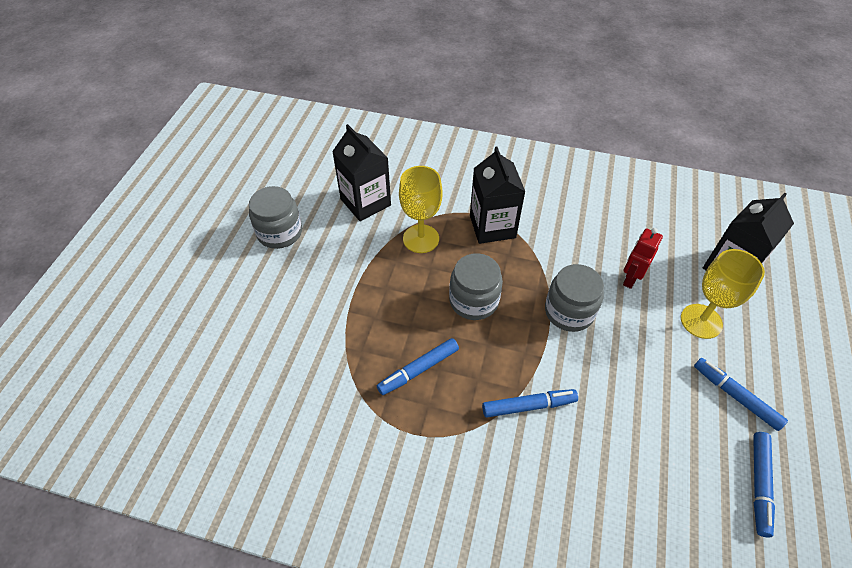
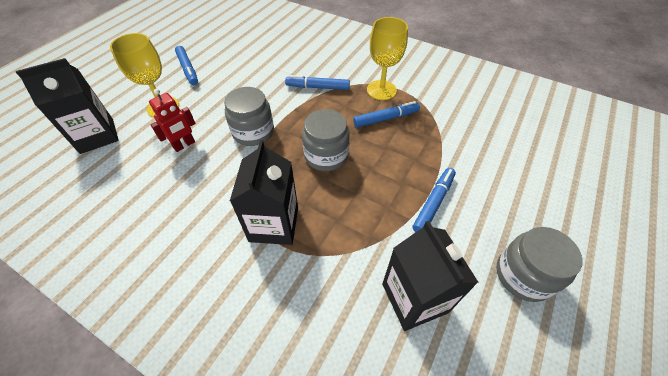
camera: 165 degrees left, 0 degrees up
yellow goblet [399,166,442,253] -> yellow goblet moved to [367,17,408,100]
blue marker [753,432,775,538] -> blue marker moved to [413,168,456,232]

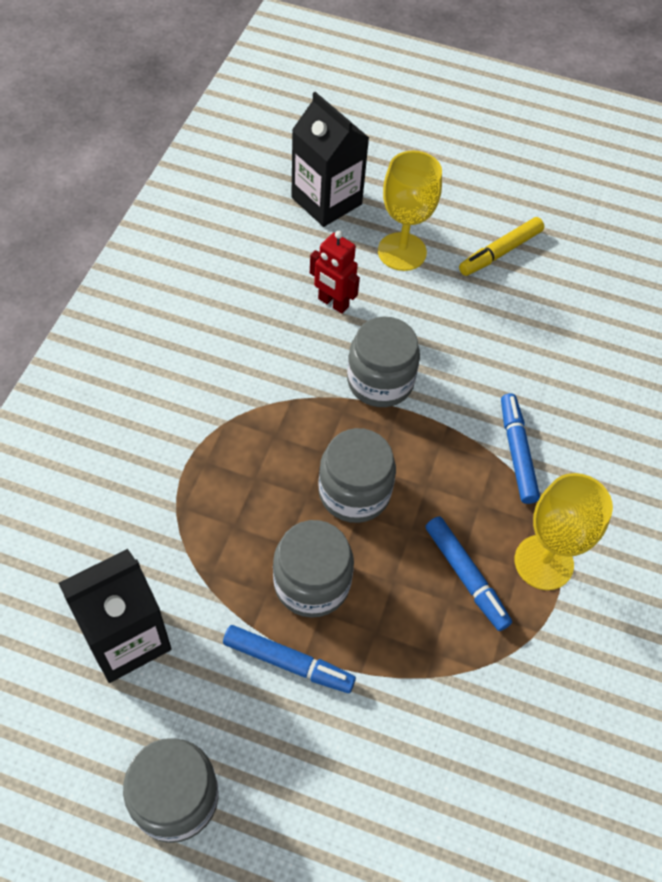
camera: 75 degrees right, 5 degrees up
blue marker [175,46,198,85] -> yellow marker [459,217,544,276]
black carton [230,140,298,245] -> none
none -> grey jar [273,520,354,618]

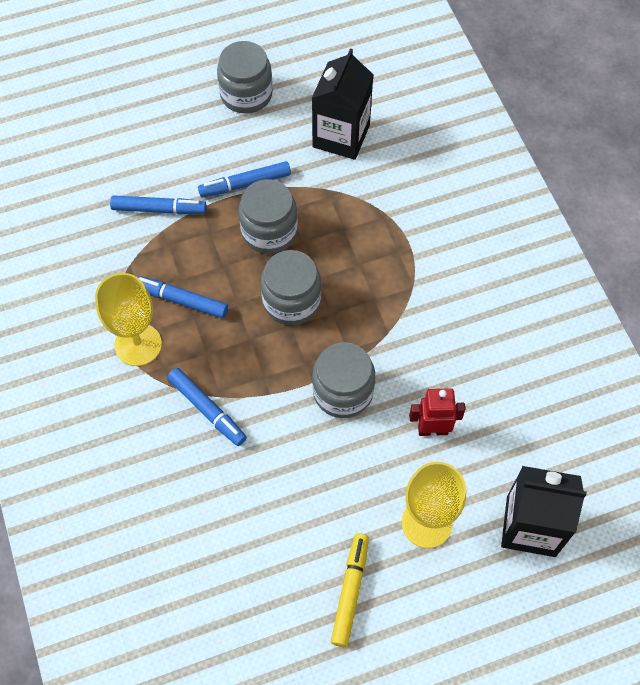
camera: 145 degrees right, 5 degrees up
none -> blue marker [110,195,206,214]

